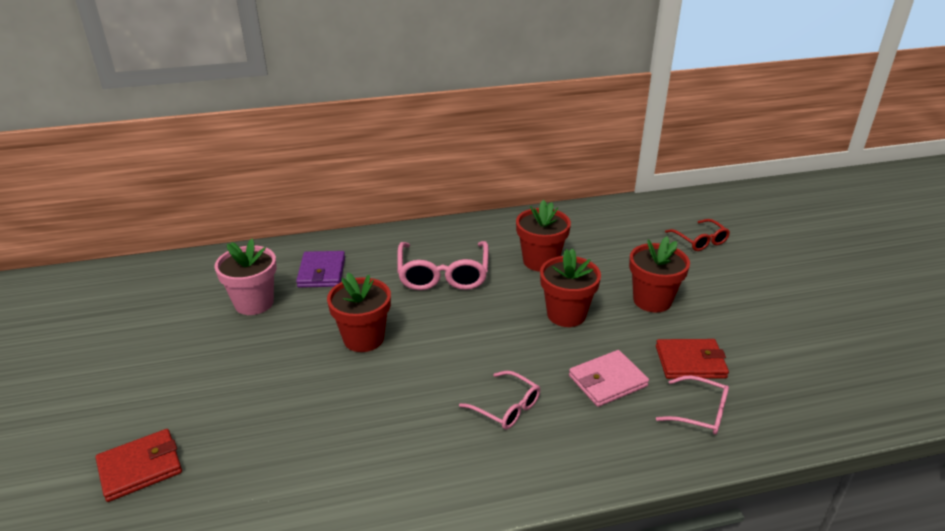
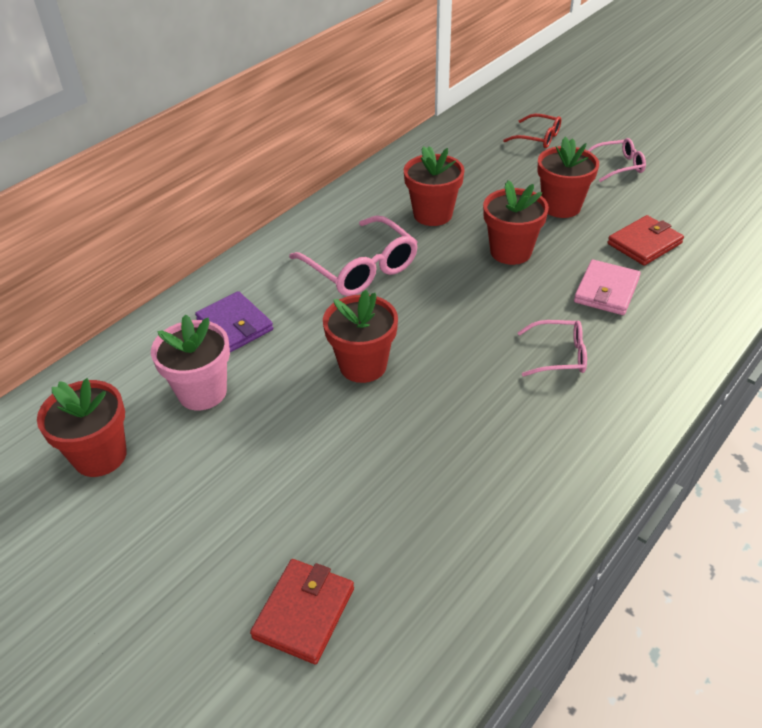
camera: 35 degrees left, 10 degrees up
pink glasses [656,376,729,435] -> pink glasses moved to [587,138,646,182]
none -> red flower pot [37,378,127,477]

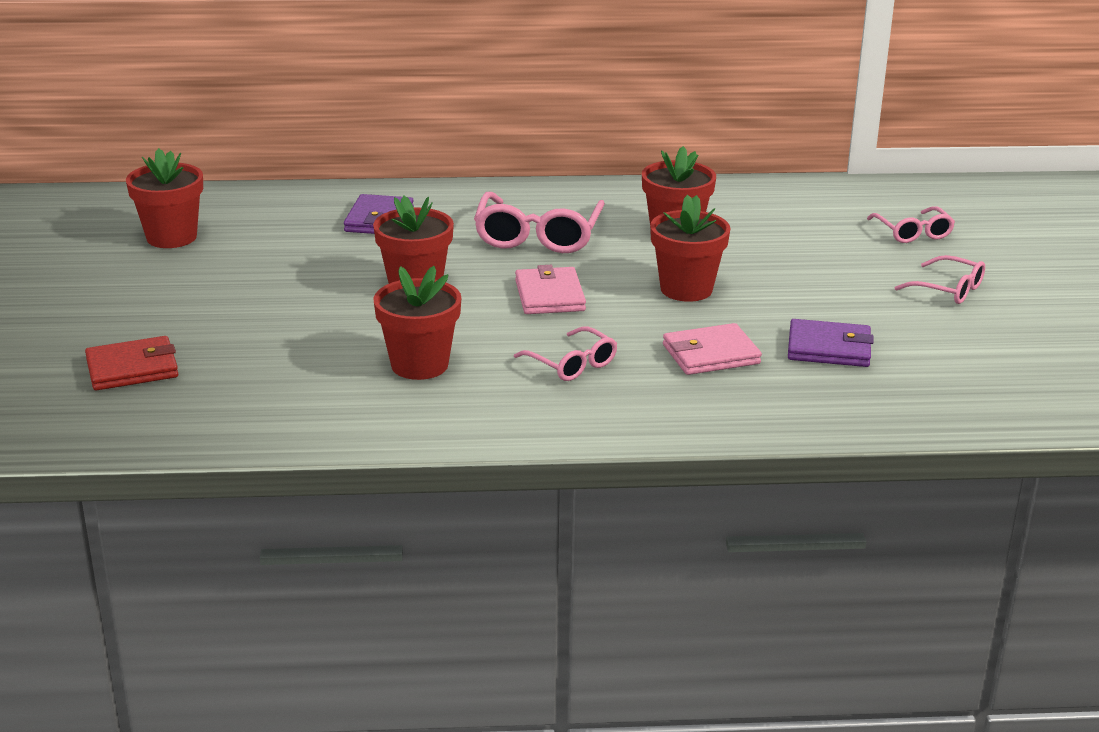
camera: 45 degrees right, 15 degrees down
pink flower pot [151,314,230,410] -> none
red glasses [503,114,561,148] -> pink glasses [867,206,955,243]
red flower pot [537,137,599,218] -> red flower pot moved to [373,266,461,380]
red wallet [608,215,684,266] -> purple wallet [788,319,874,367]
none -> pink wallet [515,265,586,314]

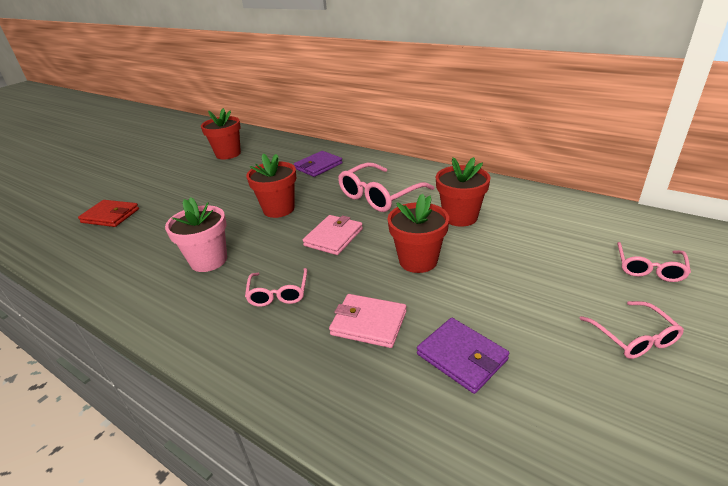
camera: 40 degrees right, 5 degrees up
red flower pot [373,266,461,380] -> pink flower pot [165,197,227,272]

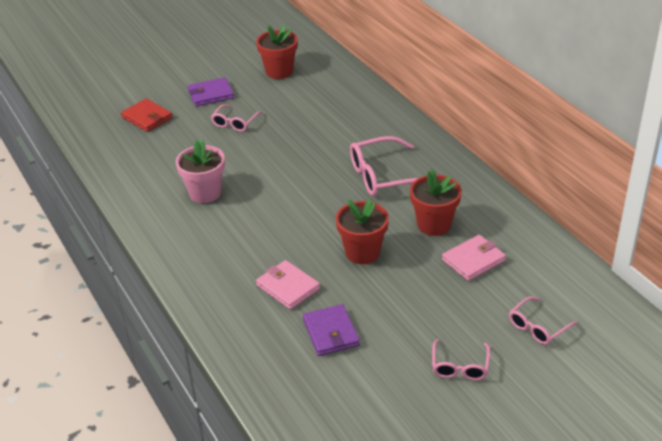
camera: 25 degrees right, 5 degrees up
pink glasses [245,268,307,307] -> pink glasses moved to [211,104,262,132]
red flower pot [246,154,296,218] -> none
purple wallet [294,151,343,177] -> purple wallet moved to [188,77,234,106]
pink wallet [303,215,363,255] -> pink wallet moved to [442,235,506,281]

